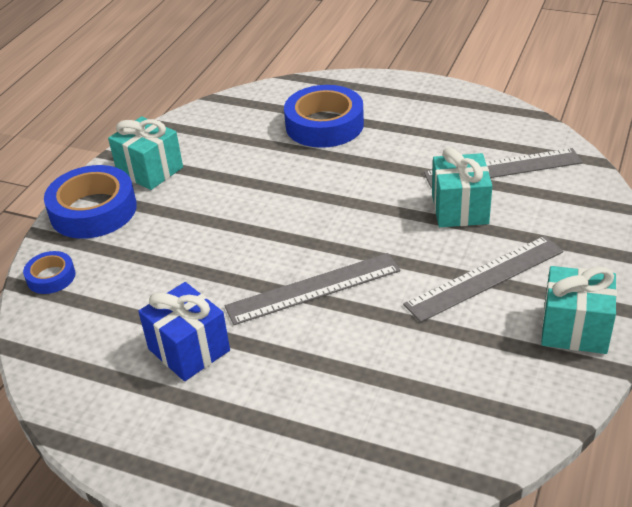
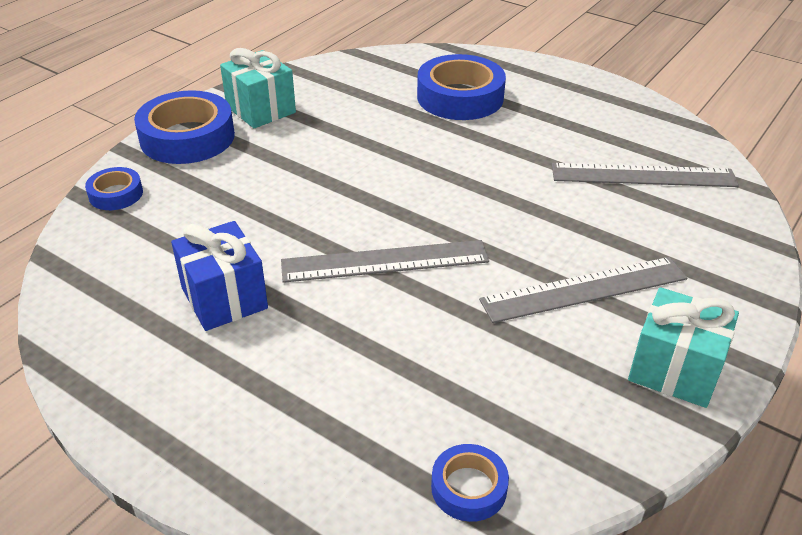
camera: 10 degrees right, 0 degrees up
turquoise gift [432,147,492,227] -> none
none -> blue tape [431,444,509,522]

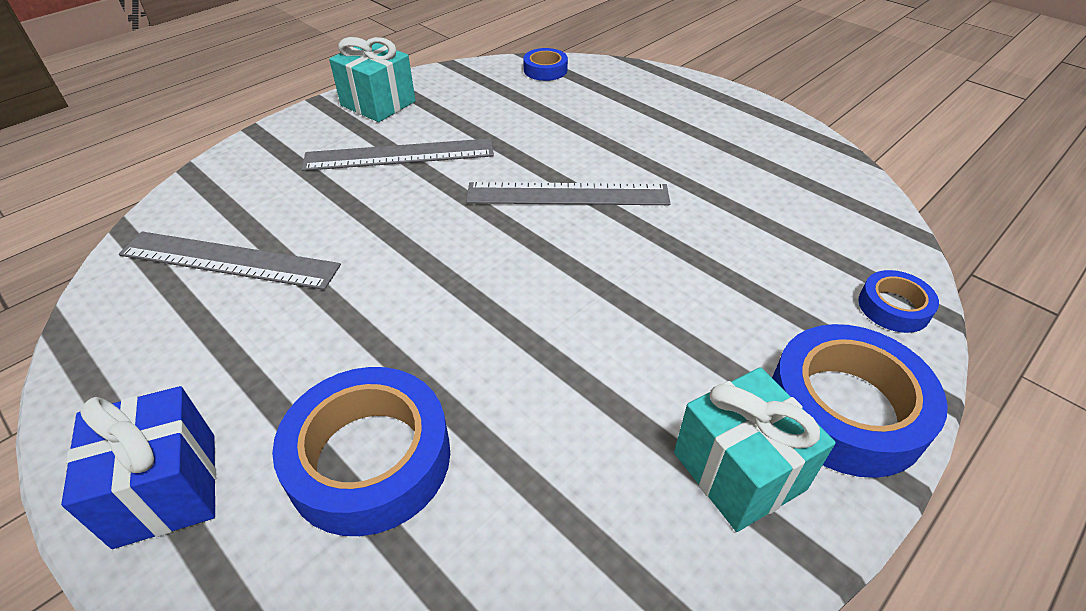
camera: 170 degrees left, 5 degrees up
blue gift [171,221,268,331] -> blue gift moved to [61,386,216,549]

